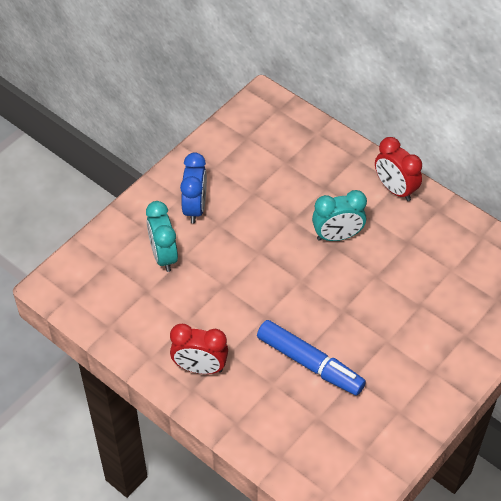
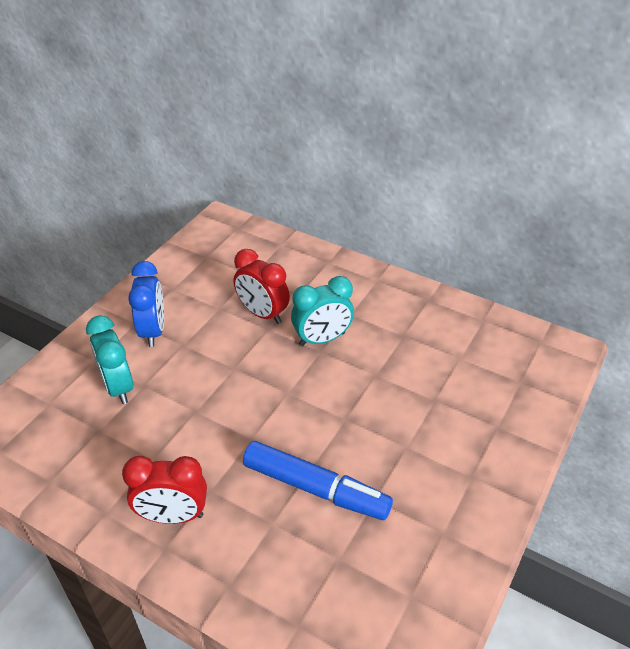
camera: 10 degrees left, 10 degrees down
red clock [375,137,422,201] -> red clock moved to [234,249,290,324]

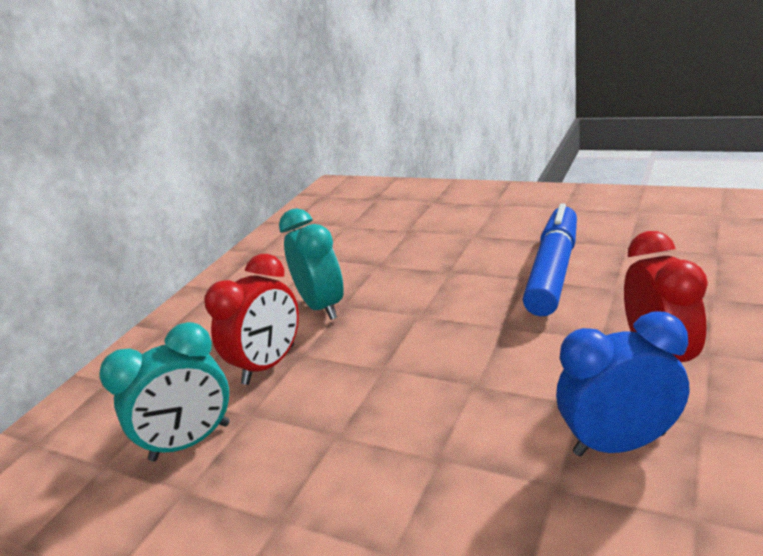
camera: 90 degrees left, 15 degrees down
turquoise clock [86,315,133,404] -> turquoise clock moved to [99,322,230,462]
blue clock [128,261,164,347] -> blue clock moved to [556,312,689,457]

